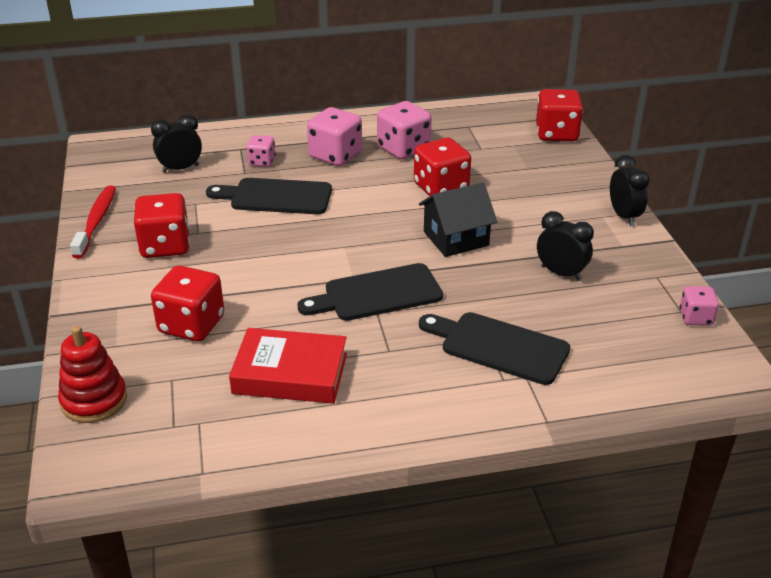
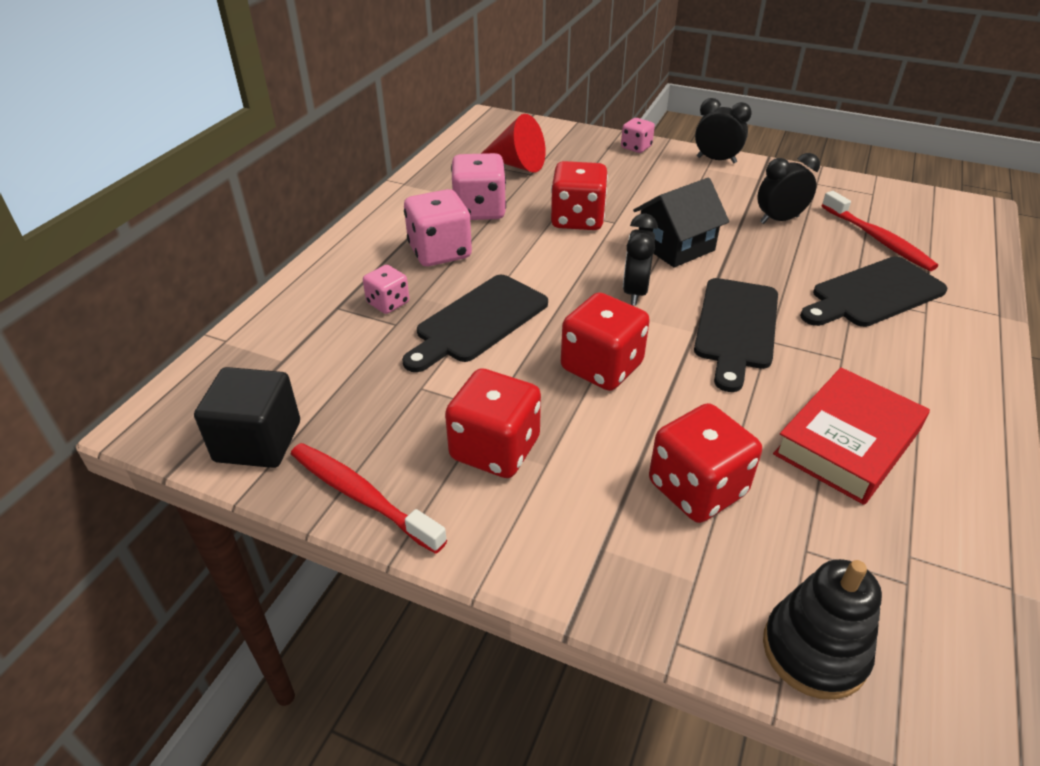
camera: 55 degrees left, 5 degrees up
red stacking toy [58,326,127,423] -> black stacking toy [763,559,882,700]
black clock [151,114,202,173] -> black clock moved to [623,213,658,305]
black house [419,182,497,257] -> black house turned 45 degrees clockwise [633,178,729,268]
red dice [536,89,583,141] -> red dice moved to [561,292,650,391]
pink dice [680,286,719,326] -> pink dice moved to [621,118,655,153]
none -> black cube [194,367,300,468]
none -> red cone [481,114,546,173]
none -> red toothbrush [822,191,938,271]

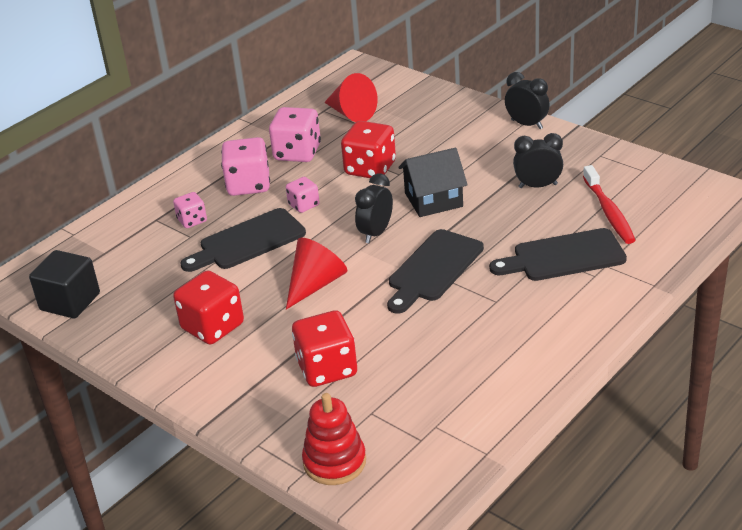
camera: 20 degrees right, 5 degrees down
red toothbrush [291,443,447,554] -> none
red dice [561,292,650,391] -> red cone [286,238,347,310]
pink dice [621,118,655,153] -> pink dice moved to [286,177,320,213]
black stacking toy [763,559,882,700] -> red stacking toy [302,393,366,485]
red book [773,367,930,505] -> none

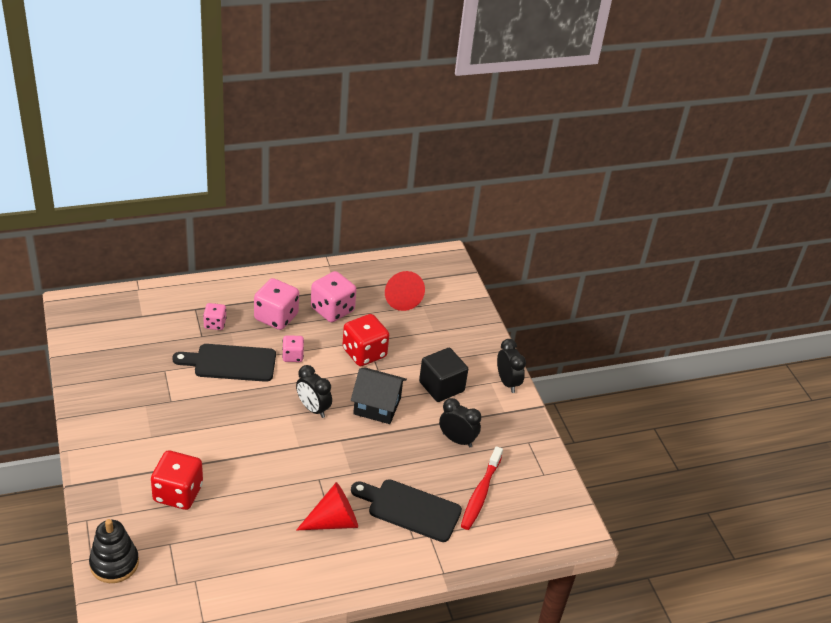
camera: 25 degrees right, 5 degrees up
black cube [29,250,100,318] -> black cube moved to [419,348,468,402]
red dice [173,270,244,345] -> none
red cone [286,238,347,310] -> red cone moved to [296,482,358,530]
red stacking toy [302,393,366,485] -> black stacking toy [89,519,139,583]
black clock [355,173,393,243] -> black clock turned 105 degrees counterclockwise [296,365,332,418]
black cutting board [387,229,484,314] -> none

